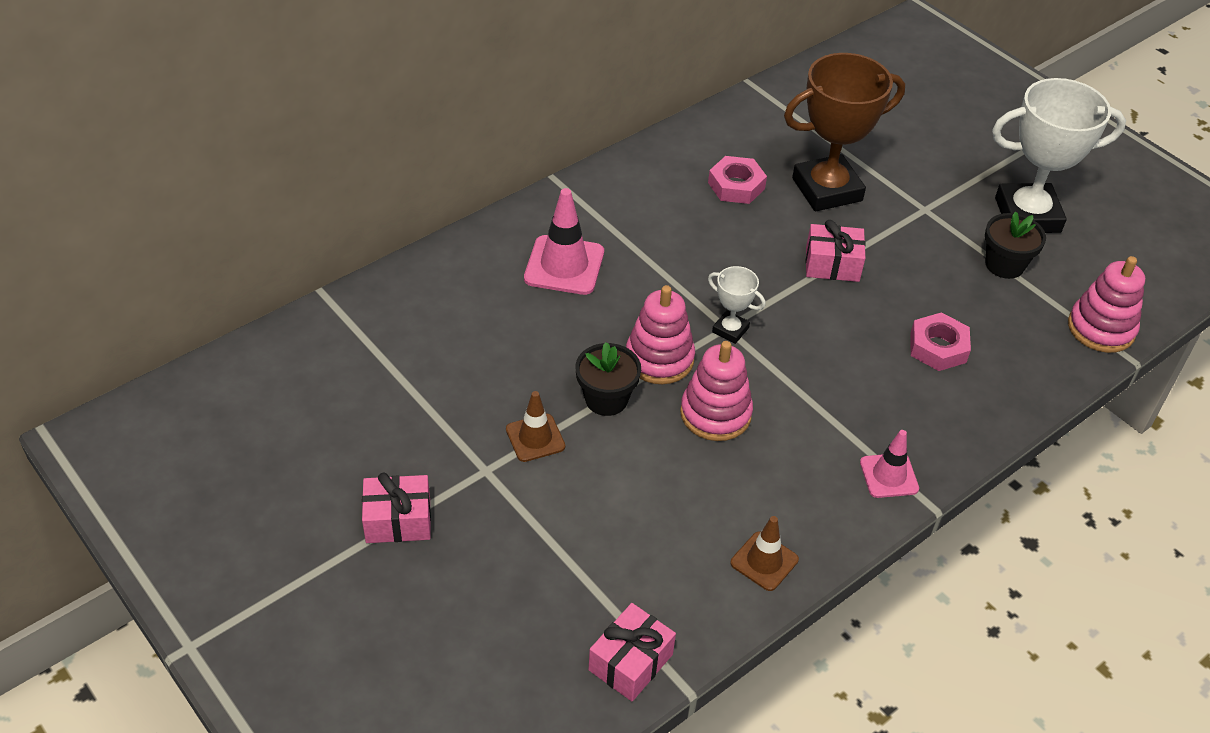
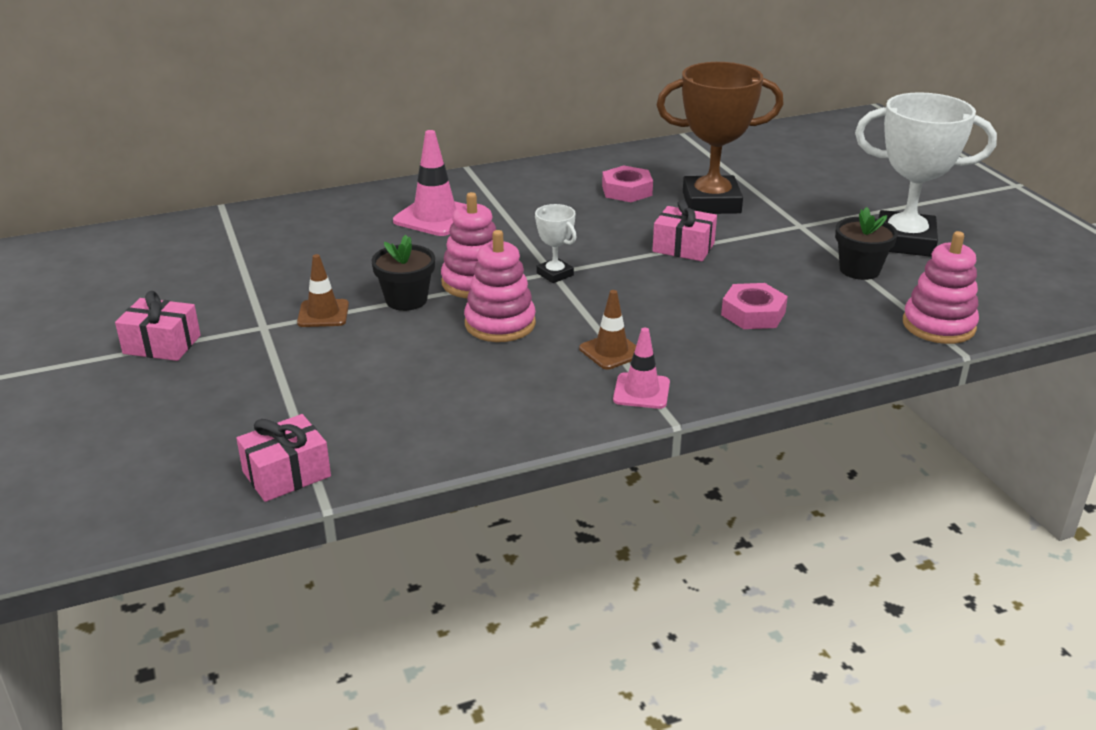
camera: 20 degrees right, 15 degrees down
brown traffic cone [730,516,799,591] -> brown traffic cone moved to [579,290,636,369]

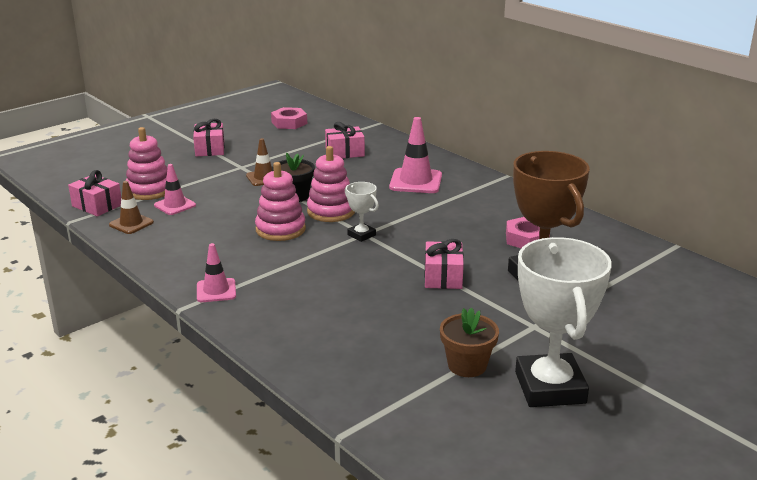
camera: 70 degrees right, 5 degrees down
white trophy [535,204,577,283] -> white trophy turned 75 degrees counterclockwise [345,182,379,242]
brown traffic cone [579,290,636,369] -> brown traffic cone moved to [109,181,154,234]
pink nut [721,283,788,329] -> pink nut moved to [271,107,307,129]
black flower pot [835,207,898,280] -> brown flower pot [440,308,499,377]
pink stacking toy [903,231,979,344] -> pink stacking toy moved to [126,127,168,200]
none -> pink traffic cone [154,164,196,215]
none -> pink gift [325,122,365,158]

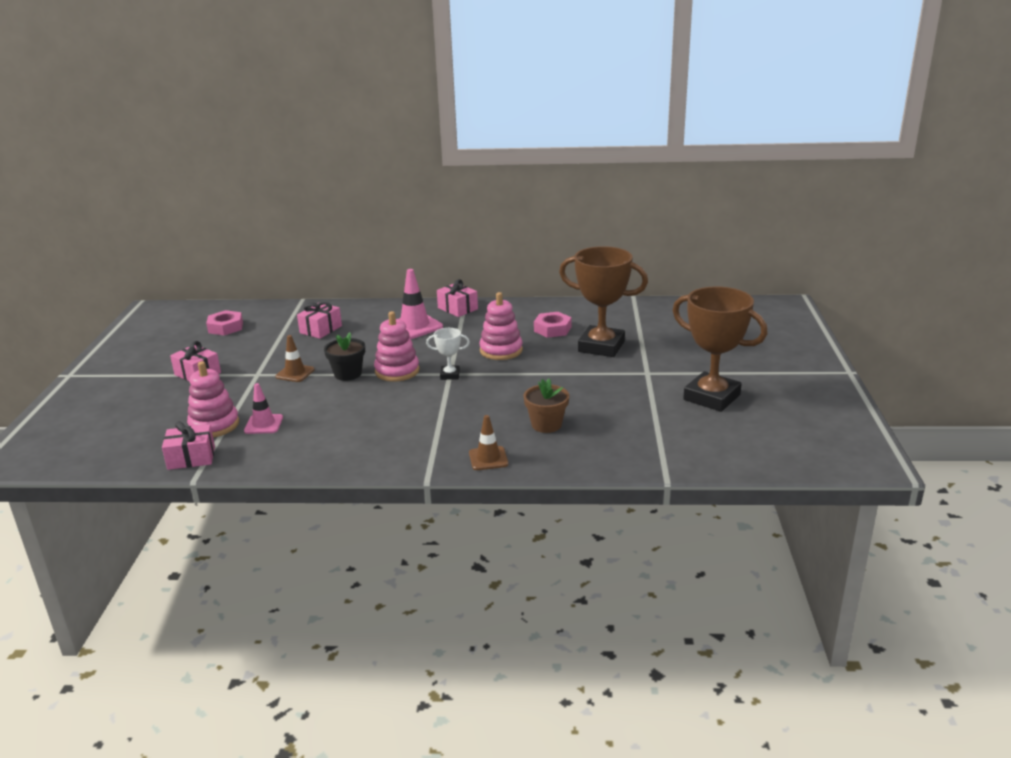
camera: 45 degrees left, 0 degrees up
brown traffic cone [109,181,154,234] -> brown traffic cone moved to [469,415,508,470]
pink traffic cone [197,243,236,302] -> none
pink stacking toy [255,162,306,241] -> pink stacking toy moved to [479,292,523,360]
pink gift [424,239,464,289] -> pink gift moved to [437,279,478,317]
brown flower pot [440,308,499,377] -> brown flower pot moved to [523,379,569,433]
white trophy [515,237,612,407] -> brown trophy [673,287,768,412]

